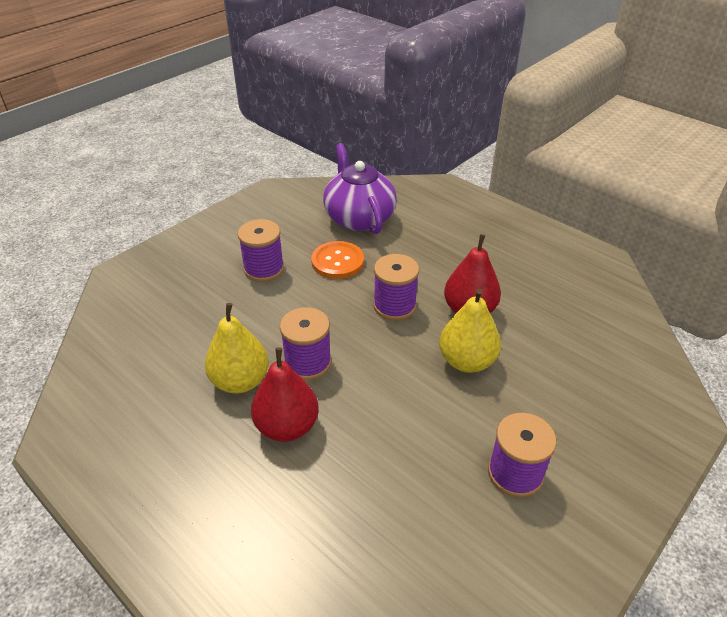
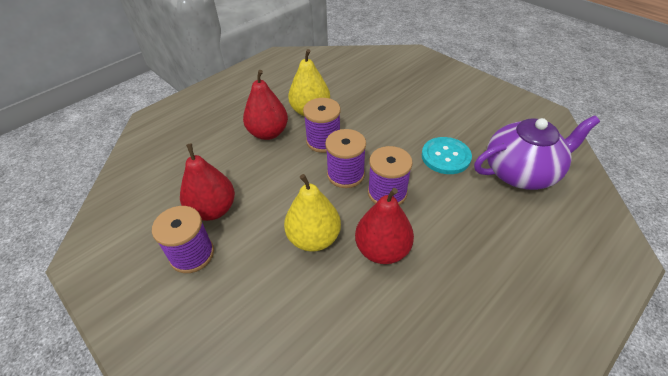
camera: 95 degrees right, 5 degrees up
purple spool [238,219,284,282] -> purple spool moved to [325,129,366,188]
orange button [311,241,364,279] -> turquoise button [422,137,472,174]
none -> red pear [180,144,235,221]

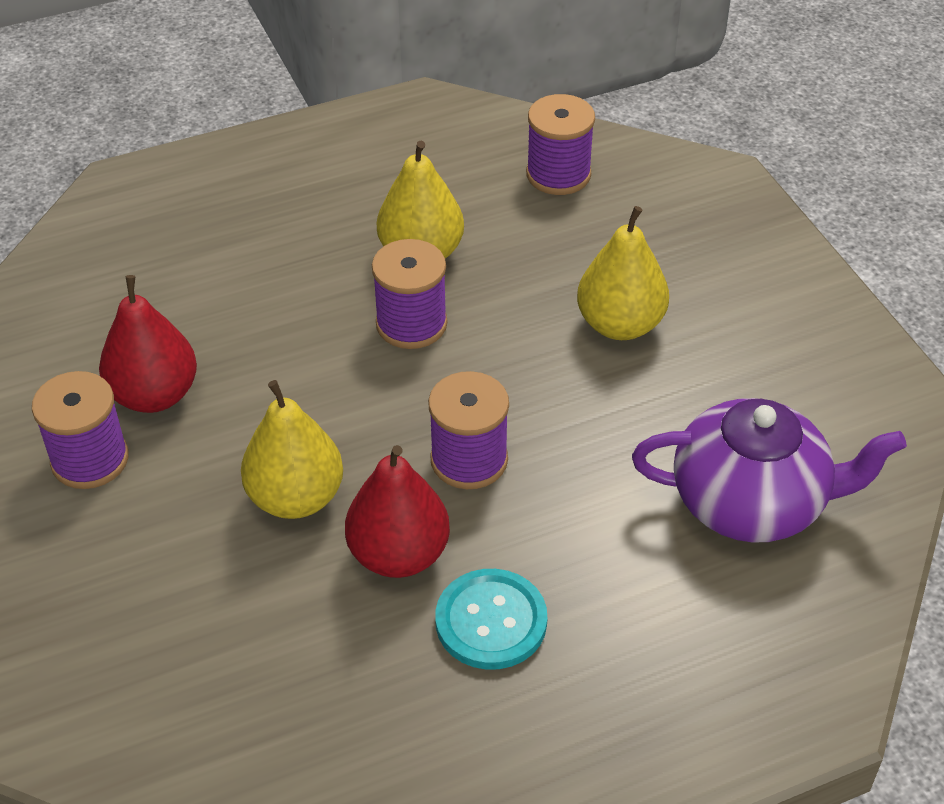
camera: 20 degrees right, 0 degrees up
red pear [243,70,288,140] -> none
purple spool [325,129,366,188] -> purple spool moved to [526,94,595,195]
turquoise button [422,137,472,174] -> turquoise button moved to [435,569,547,670]
none -> yellow pear [577,206,669,340]

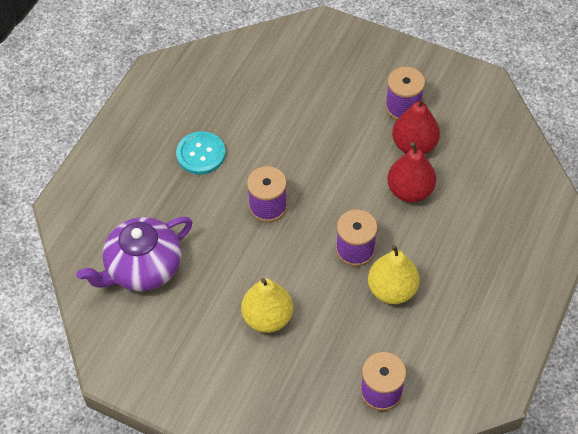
camera: 140 degrees right, 10 degrees up
yellow pear [241,380,343,519] -> none
red pear [345,445,450,578] -> red pear moved to [387,142,436,202]

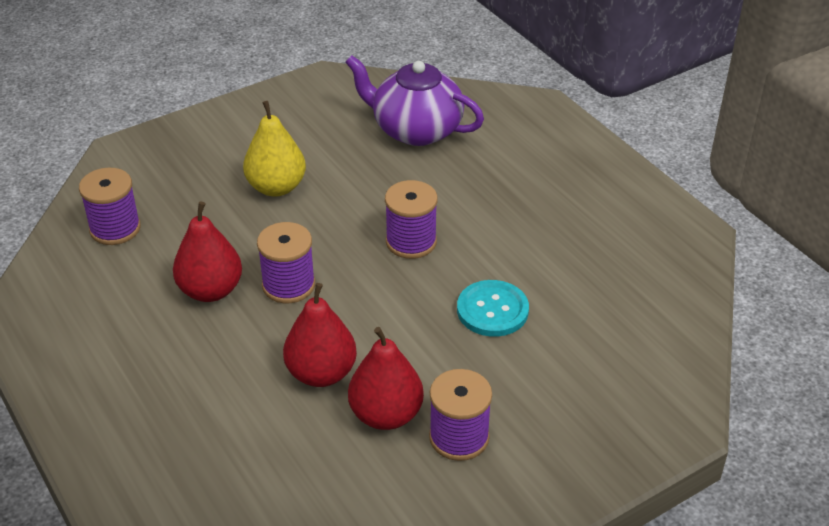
camera: 120 degrees right, 15 degrees down
purple teapot [77,217,192,292] -> purple teapot turned 60 degrees counterclockwise [345,55,484,146]
turquoise button [176,131,226,175] -> turquoise button moved to [457,280,529,337]
yellow pear [368,245,420,304] -> red pear [173,202,242,302]

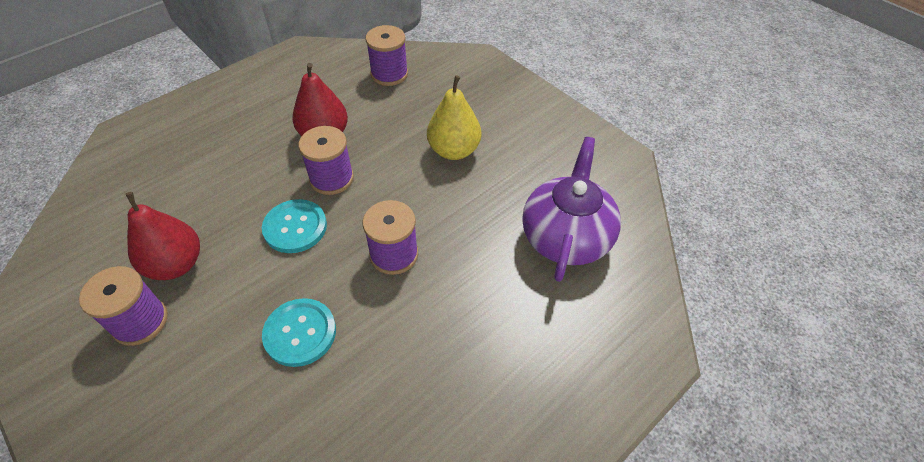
camera: 80 degrees right, 10 degrees up
red pear [283,283,357,387] -> none
none -> turquoise button [262,199,327,253]

